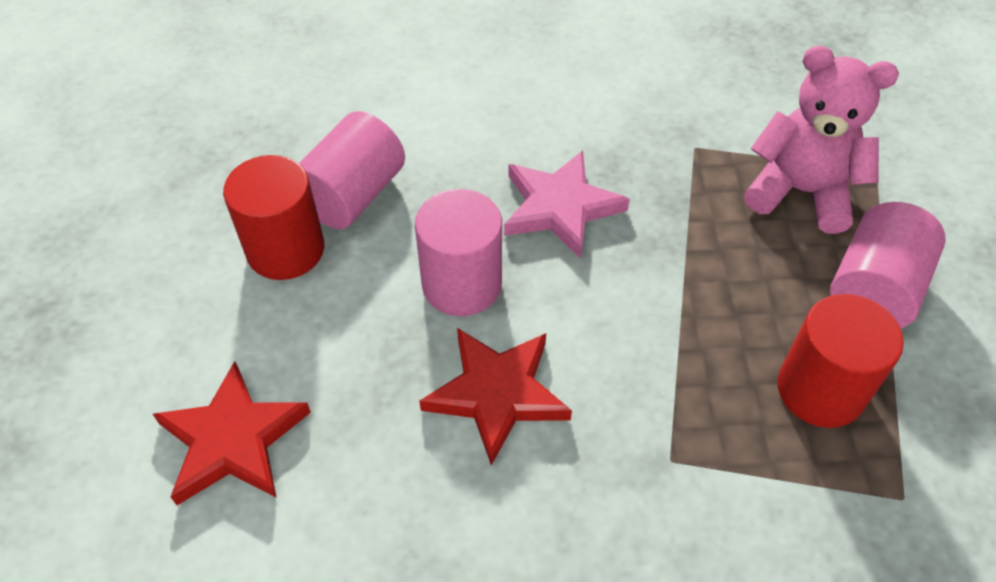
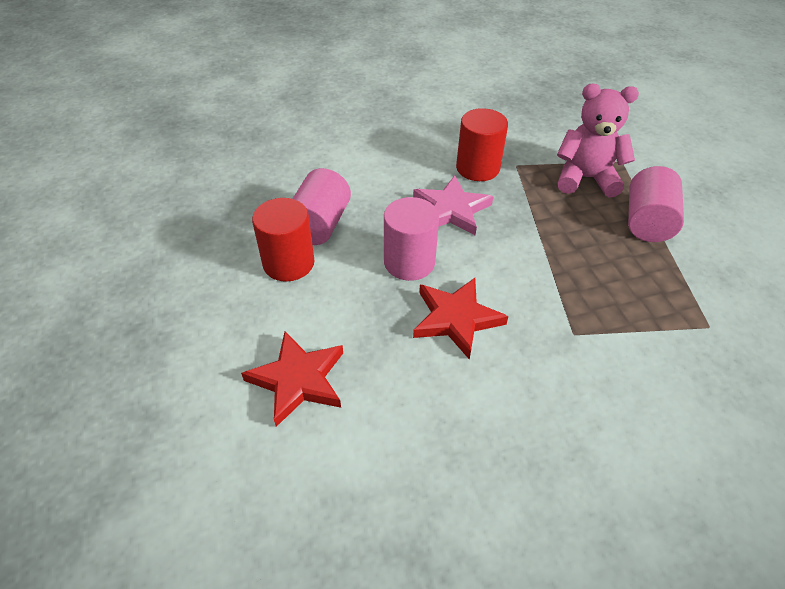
camera: 15 degrees left, 5 degrees down
red cylinder [777,294,904,428] -> red cylinder moved to [456,108,508,181]

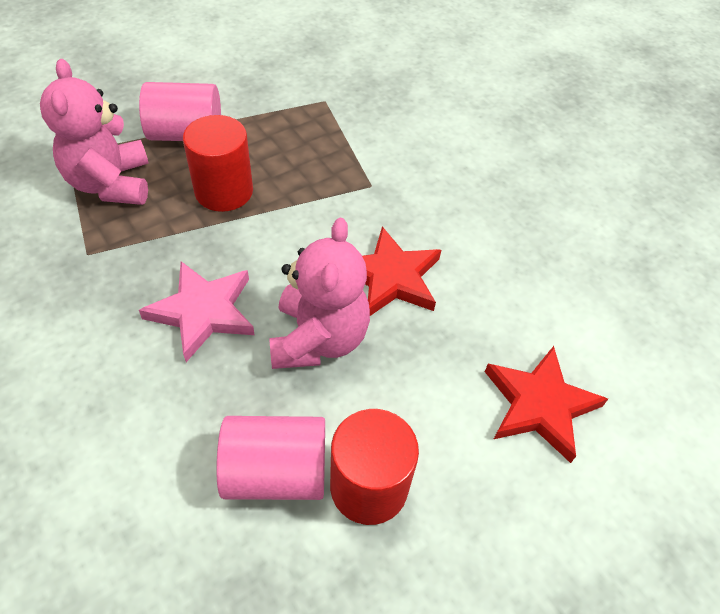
camera: 110 degrees left, 5 degrees up
pink cylinder [384,197,439,281] -> pink teddy bear [269,218,370,369]
red cylinder [456,108,508,181] -> red cylinder moved to [183,115,253,212]

